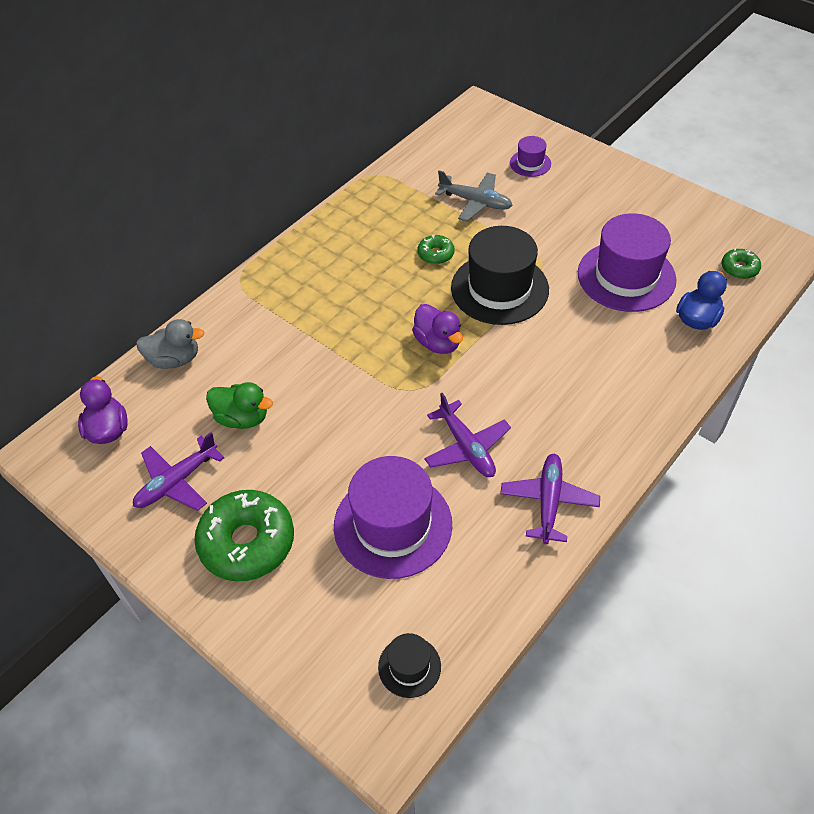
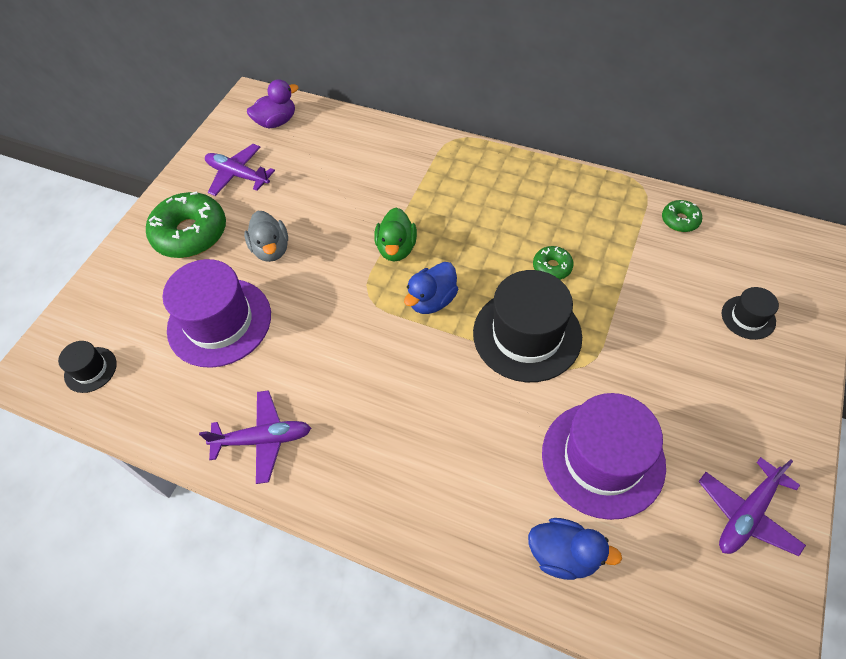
camera: 75 degrees right, 5 degrees up
grey duck [136,319,205,369] -> grey duck moved to [244,211,288,262]
green duck [206,382,273,429] -> green duck moved to [374,207,417,262]
purple duck [412,304,463,354] -> blue duck [404,262,458,314]
purple plane [424,393,511,477] -> purple plane moved to [698,457,806,556]
grey plane [435,171,513,221] -> none
purple hat [510,136,551,177] -> black hat [722,287,779,340]
green donut [722,248,761,279] -> green donut moved to [662,200,702,232]

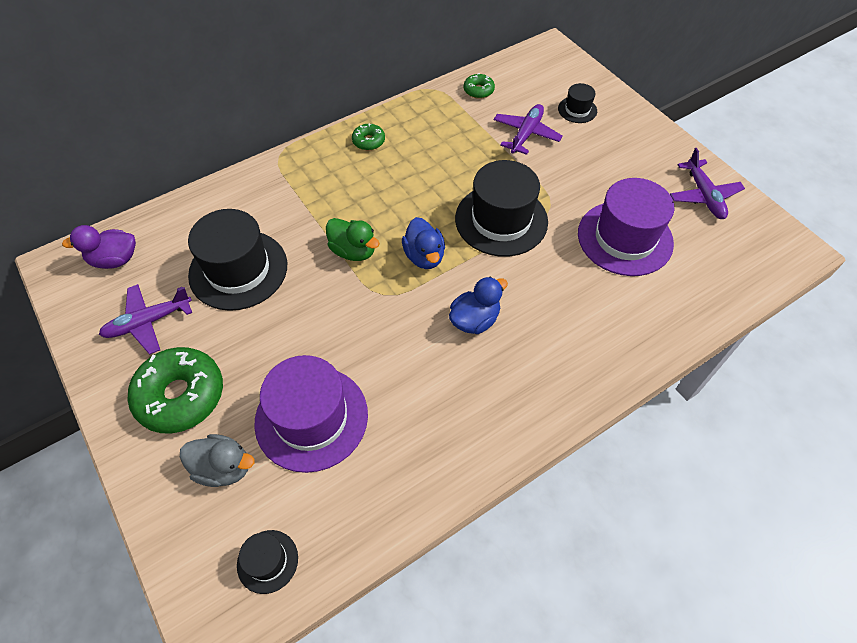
camera: 60 degrees left, 0 degrees up
purple plane [199,390,311,484] -> purple plane moved to [494,104,563,155]
grey duck [244,211,288,262] -> grey duck moved to [180,434,255,487]
purple duck [247,79,299,128] -> purple duck turned 105 degrees counterclockwise [62,225,136,269]
blue duck [528,518,622,580] -> blue duck moved to [449,276,508,334]
green donut [533,246,574,280] -> green donut moved to [352,124,385,150]
none -> black hat [188,209,287,311]

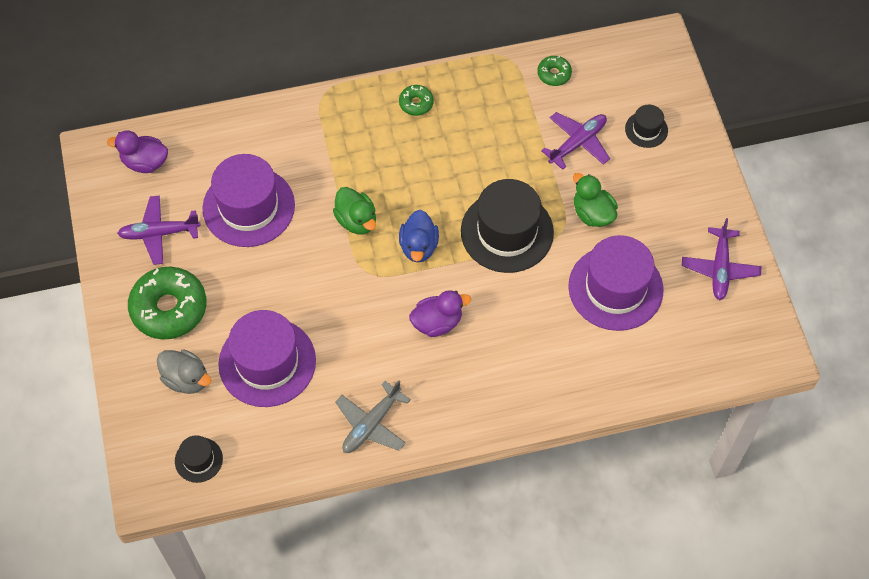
camera: 20 degrees right, 5 degrees up
black hat [188,209,287,311] -> purple hat [202,154,295,247]
blue duck [449,276,508,334] -> purple duck [409,290,471,337]
none -> grey plane [335,380,411,453]
none -> green duck [573,173,618,227]

